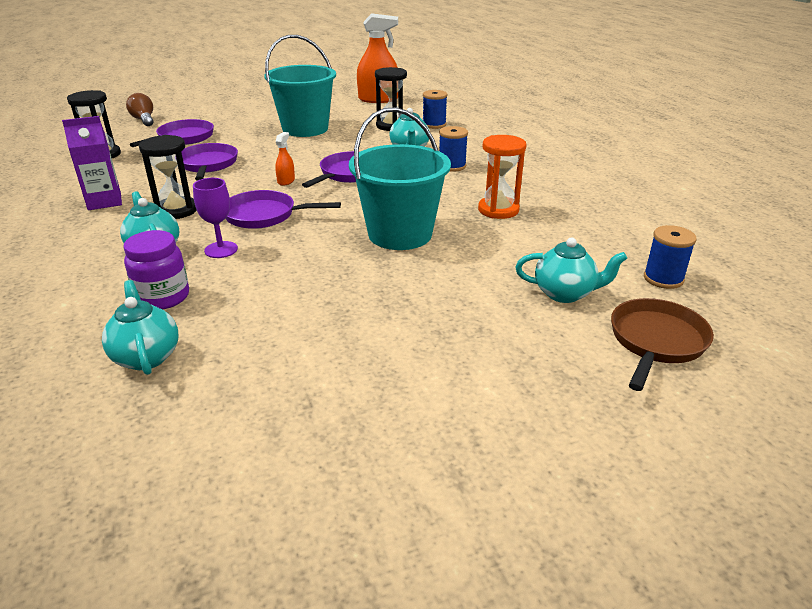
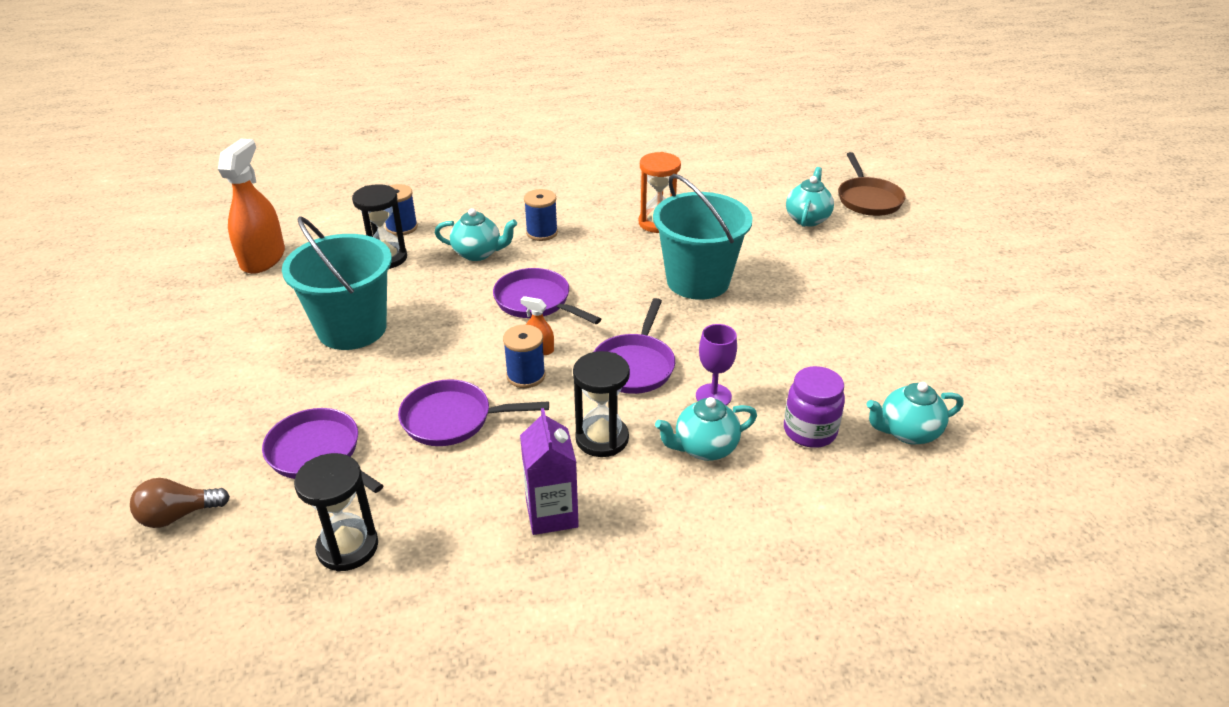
camera: 80 degrees left, 5 degrees up
brown pan [611,298,714,391] -> brown pan turned 135 degrees counterclockwise [839,152,906,216]
blue spool [644,225,697,289] -> blue spool moved to [503,325,545,388]

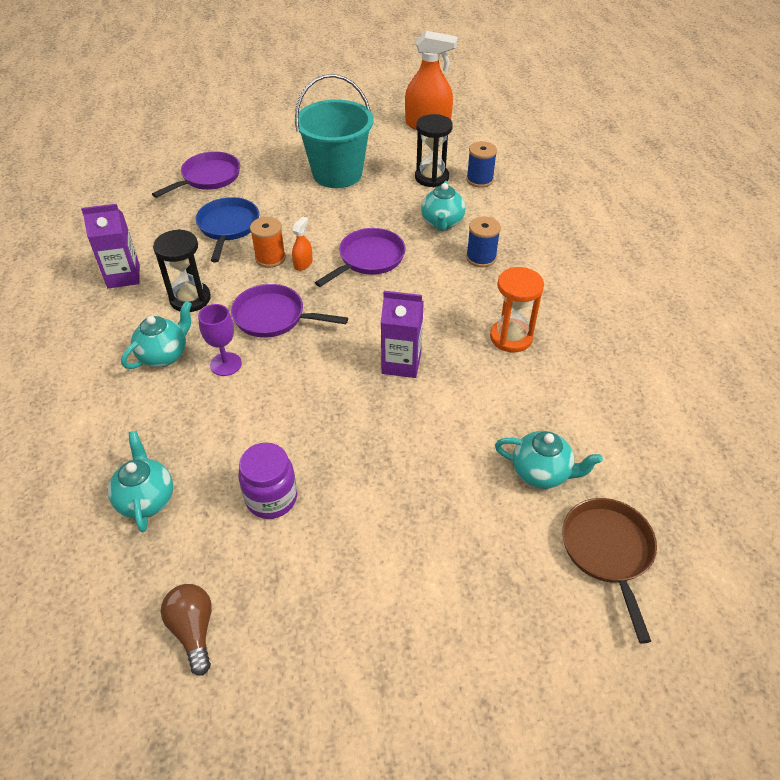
camera: 90 degrees right, 10 degrees up
brown light bulb [130,478,230,528] -> brown light bulb moved to [161,584,212,676]
black hourglass [294,453,378,572] -> none
purple pan [398,379,549,446] -> blue pan [195,197,259,262]
blue spool [503,325,545,388] -> orange spool [250,217,286,268]
turquoise bucket [653,174,753,300] -> purple carton [381,291,424,378]
turquoise teapot [655,397,757,461] -> turquoise teapot turned 60 degrees clockwise [121,301,192,369]
purple jar [784,366,845,448] -> purple jar moved to [238,442,297,519]
brown pan [839,152,906,216] -> brown pan turned 90 degrees clockwise [562,498,657,644]

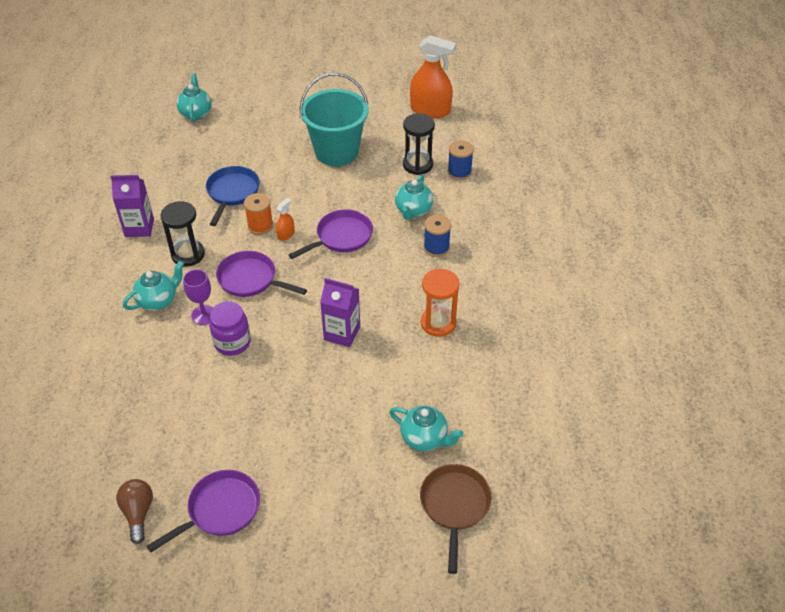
camera: 10 degrees right, 0 degrees up
turquoise teapot [108,431,173,533] -> turquoise teapot moved to [176,73,212,123]
purple pan [152,151,240,198] -> purple pan moved to [147,470,260,552]
purple jar [238,442,297,519] -> purple jar moved to [209,301,251,356]

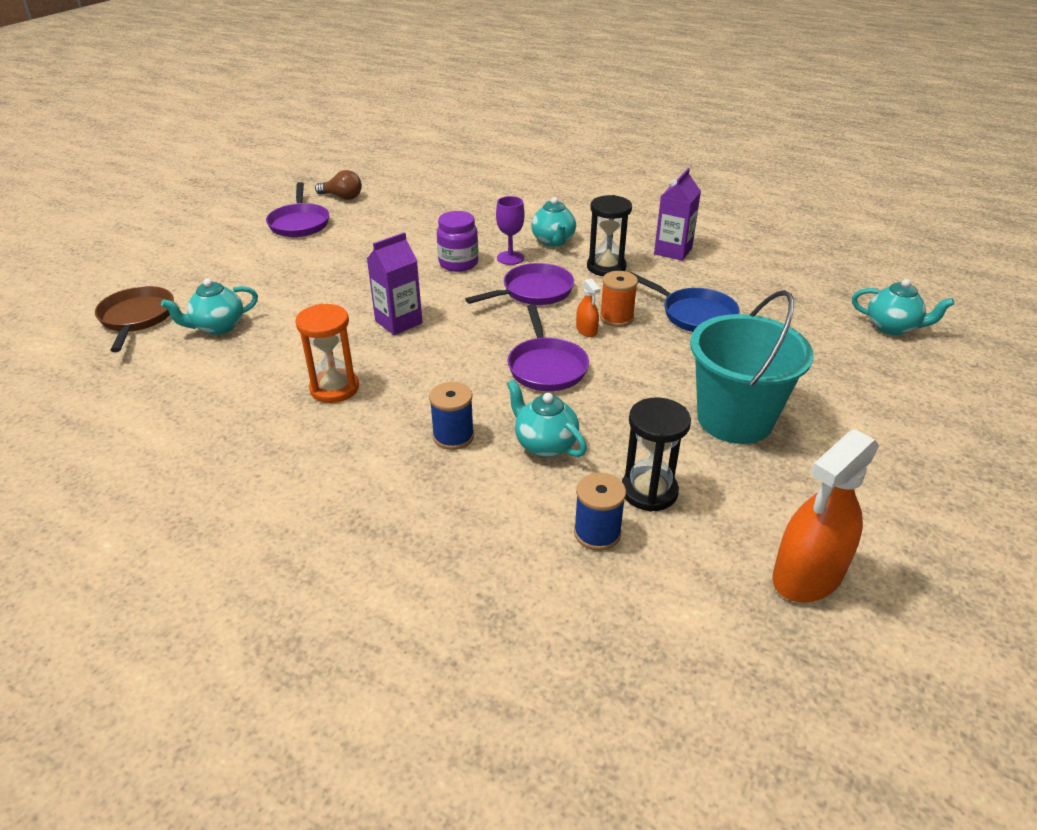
camera: 120 degrees right, 10 degrees down
brown pan [420,464,492,574] -> brown pan turned 135 degrees counterclockwise [95,286,174,352]

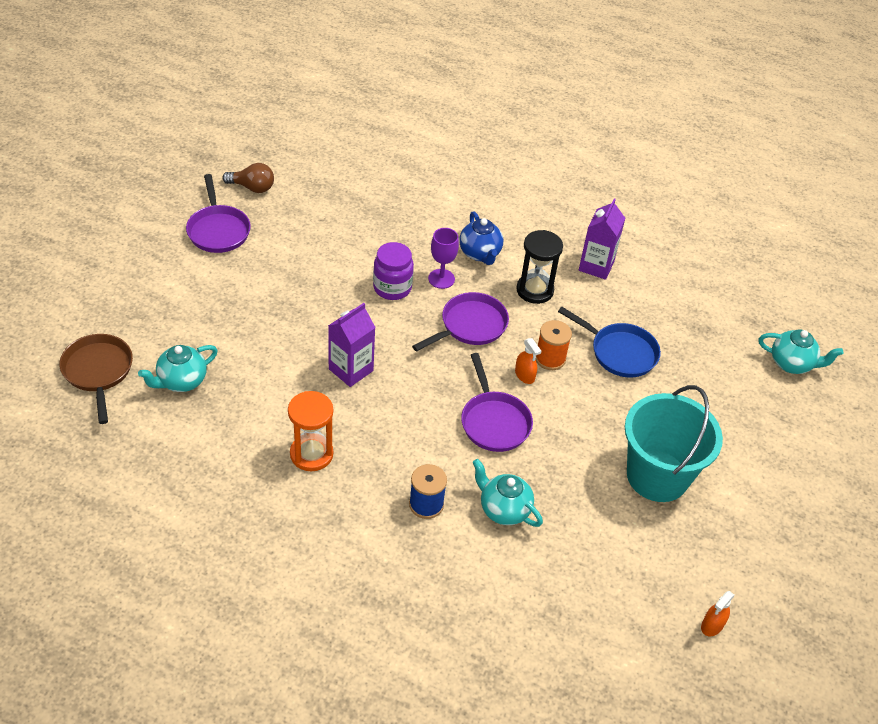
camera: 10 degrees left, 10 degrees up
turquoise teapot [531,197,576,247] -> blue teapot [459,211,503,265]
blue spool [574,473,626,551] -> none
black hourglass [622,397,691,512] -> none
orange spray bottle [772,429,879,603] -> orange spray bottle [701,591,735,636], size x0.45

